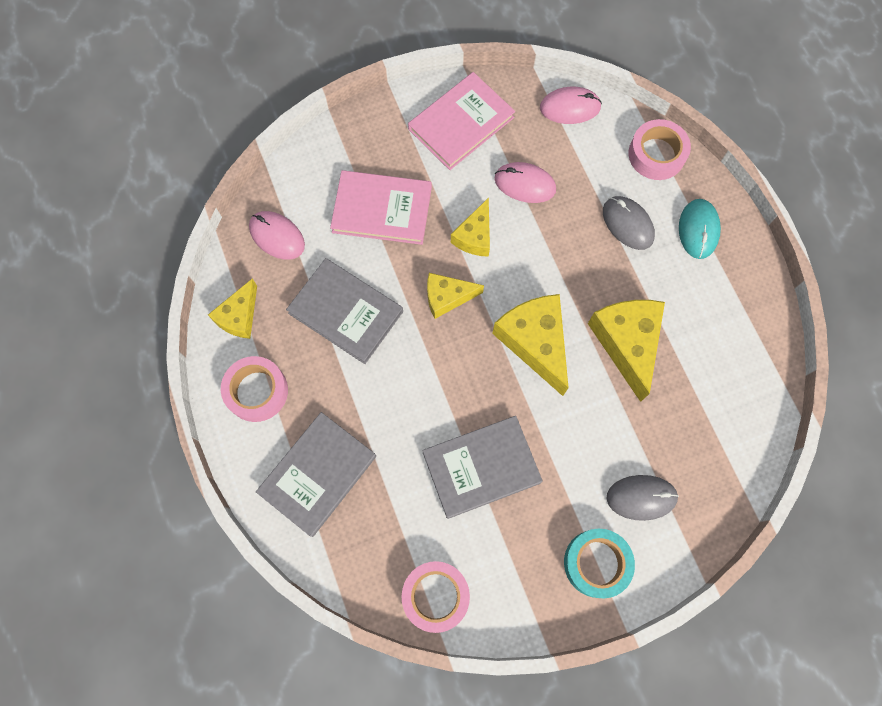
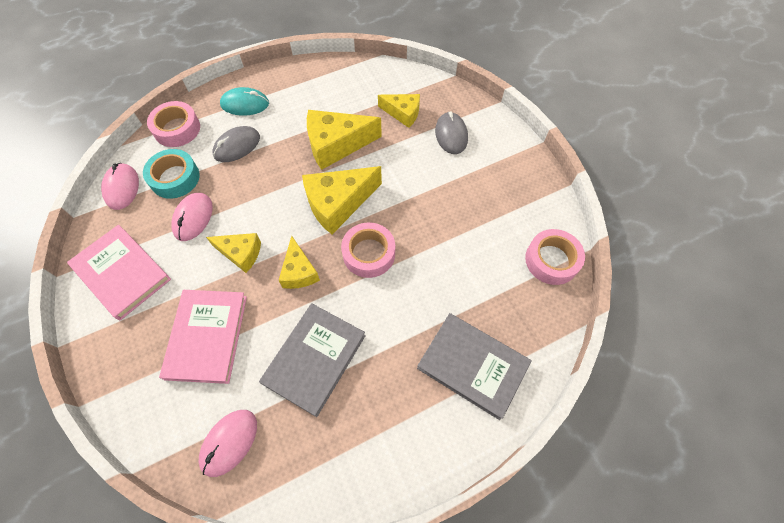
camera: 95 degrees left, 10 degrees down
yellow cheese [208,278,257,339] -> yellow cheese moved to [378,94,420,128]
pink tape [221,356,288,422] -> pink tape moved to [341,222,395,278]
grey book [422,416,543,519] -> none
turquoise tape [564,529,635,598] -> turquoise tape moved to [143,149,200,199]

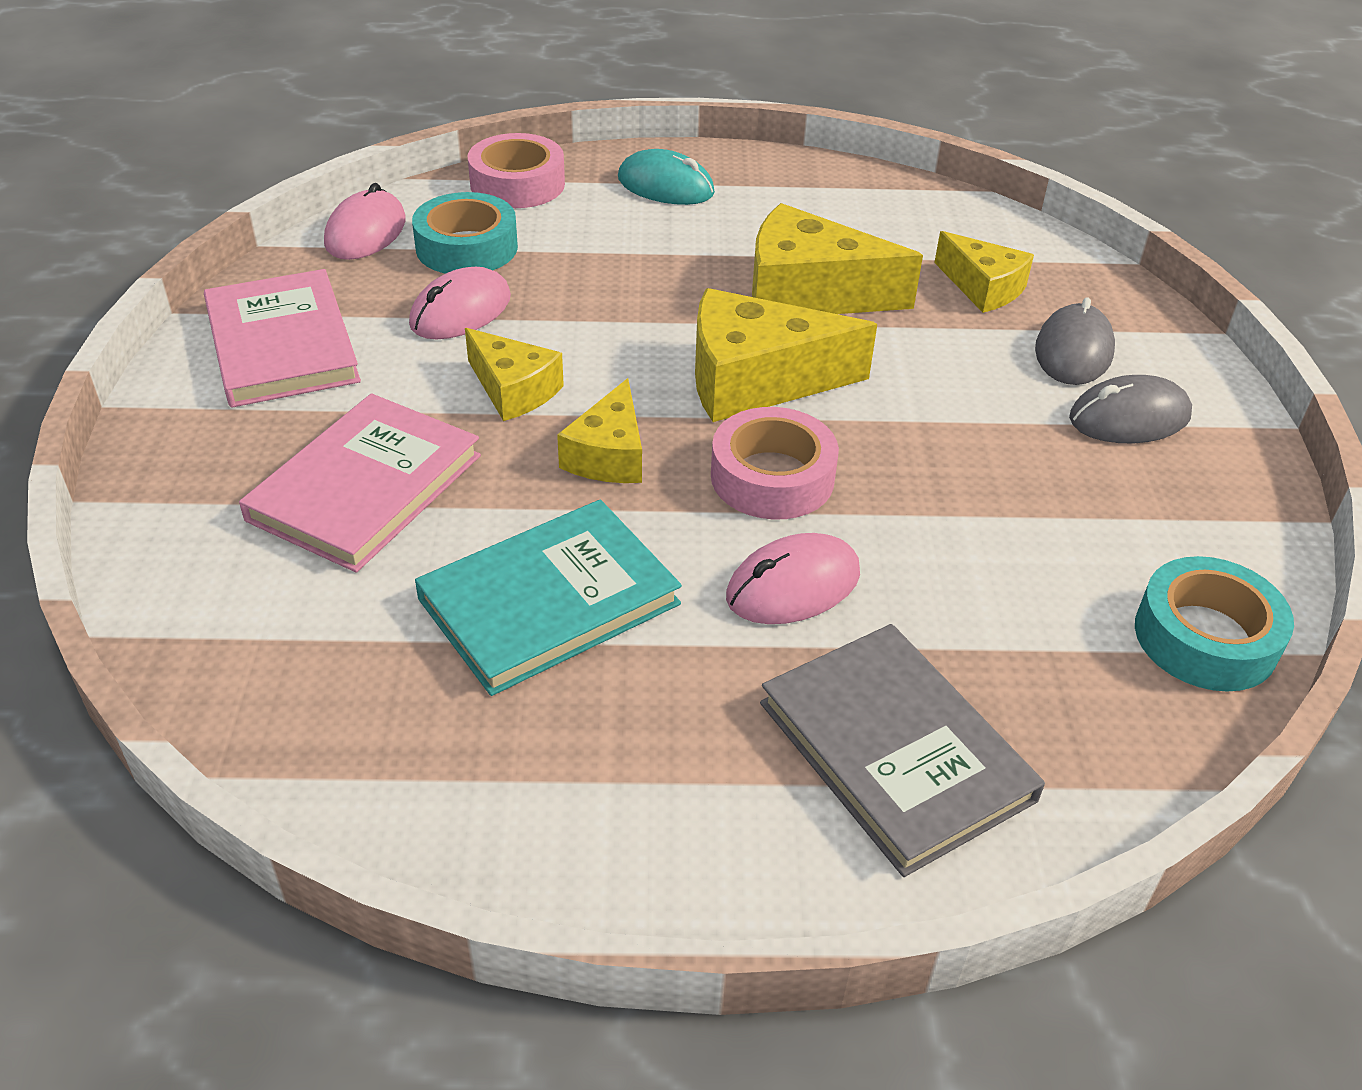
camera: 25 degrees right, 20 degrees down
pink mouse [198,410,257,477] -> pink mouse moved to [726,533,860,624]
grey mouse [212,126,260,162] -> grey mouse moved to [1069,375,1192,443]
grey book [259,303,366,417] -> turquoise book [415,500,682,696]
pink tape [525,229,585,285] -> turquoise tape [1135,556,1294,692]

